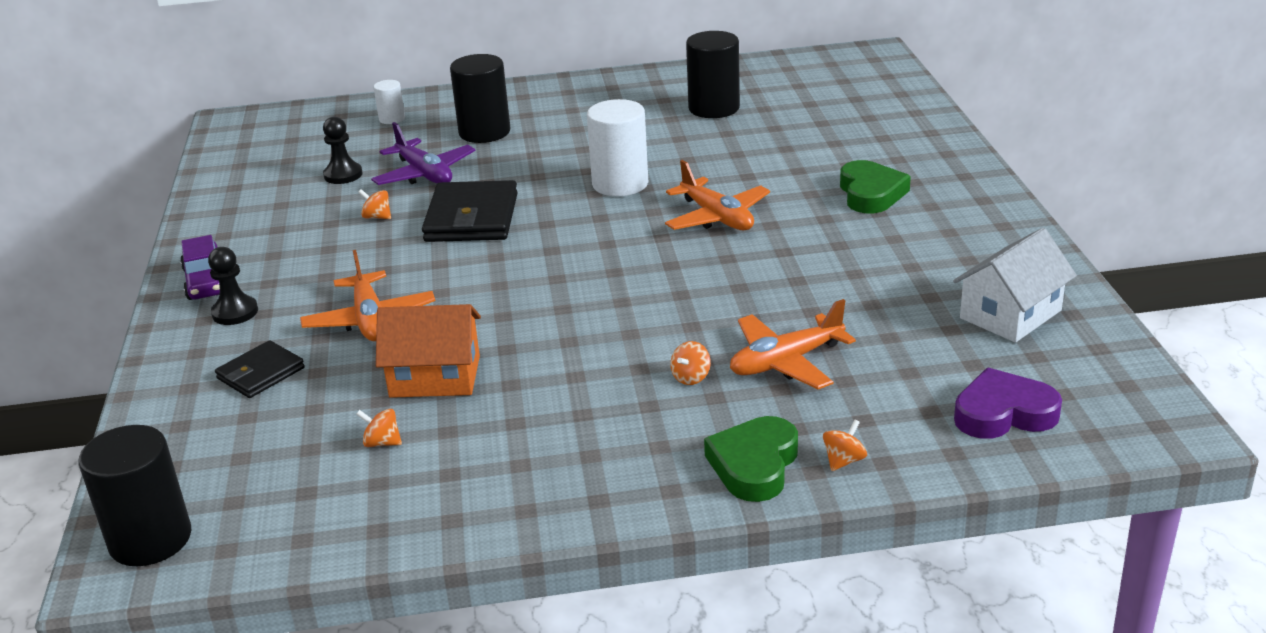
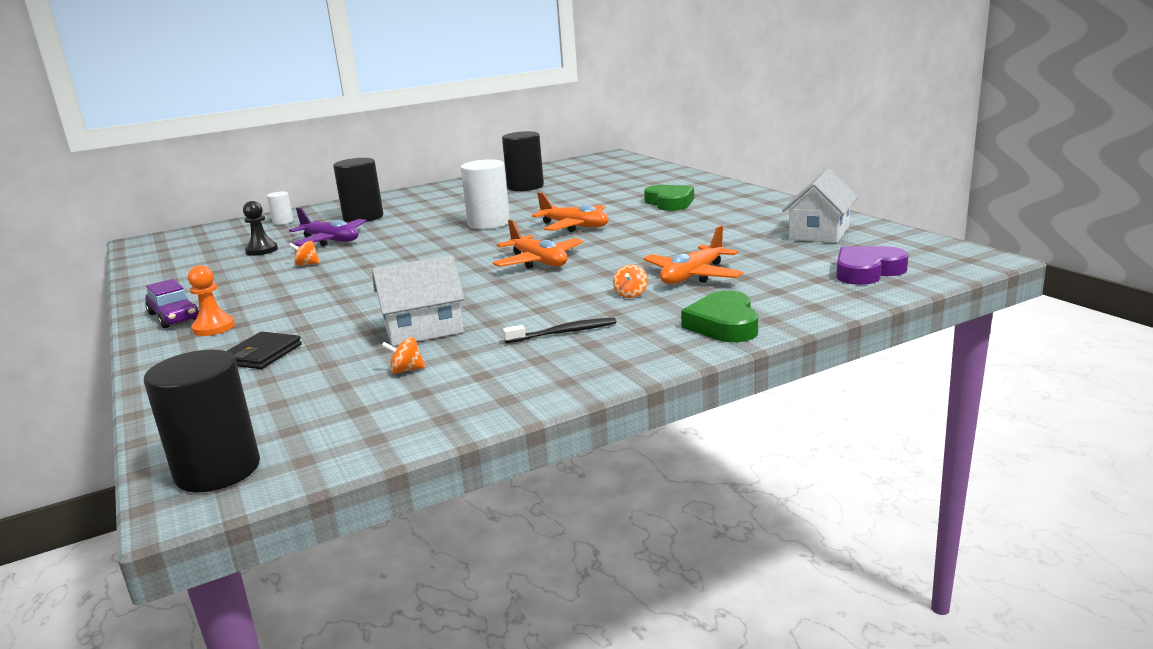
camera: 20 degrees left, 10 degrees down
black pawn [208,247,258,325] -> orange pawn [188,265,235,336]
orange plane [300,250,436,341] -> orange plane moved to [493,219,583,269]
orange house [376,304,481,398] -> white house [372,255,465,346]
black wallet [422,180,518,242] -> none
orange spinning top [823,420,867,471] -> none
none -> black toothbrush [503,318,616,343]

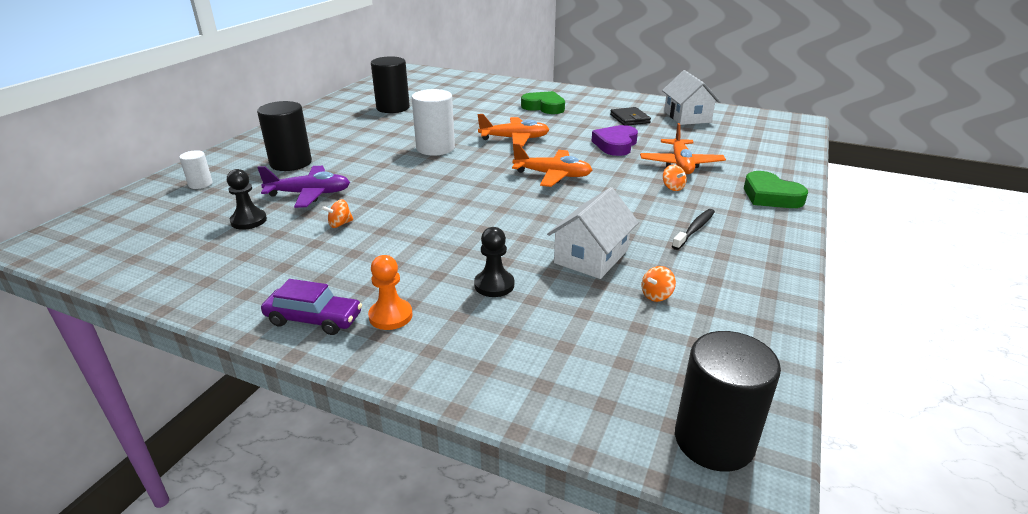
camera: 40 degrees left, 10 degrees up
black wallet [227,332,302,369] -> black wallet moved to [610,107,651,126]
purple heart [836,246,909,285] -> purple heart moved to [592,125,638,156]
none -> black pawn [474,227,514,297]

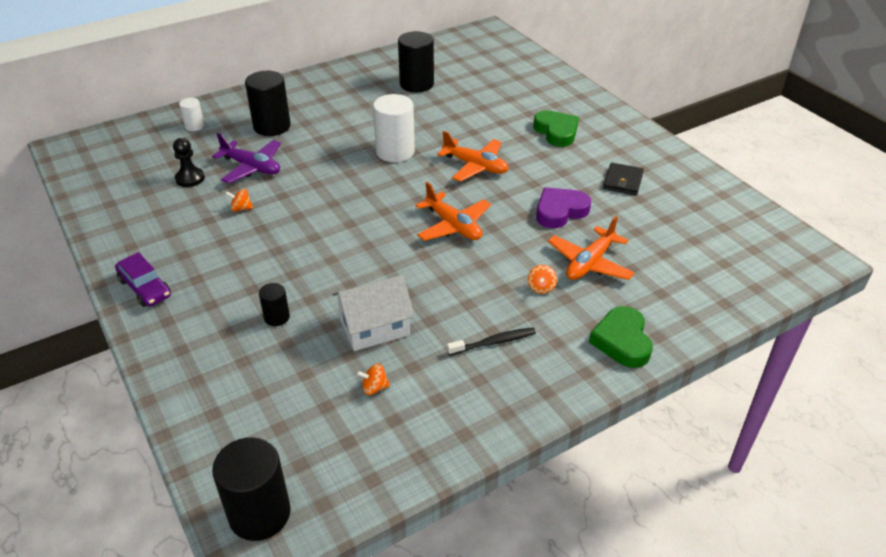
camera: 35 degrees right, 10 degrees up
orange pawn [368,255,413,330] -> none
black pawn [474,227,514,297] -> black cylinder [259,283,290,326]
white house [662,70,721,125] -> none

